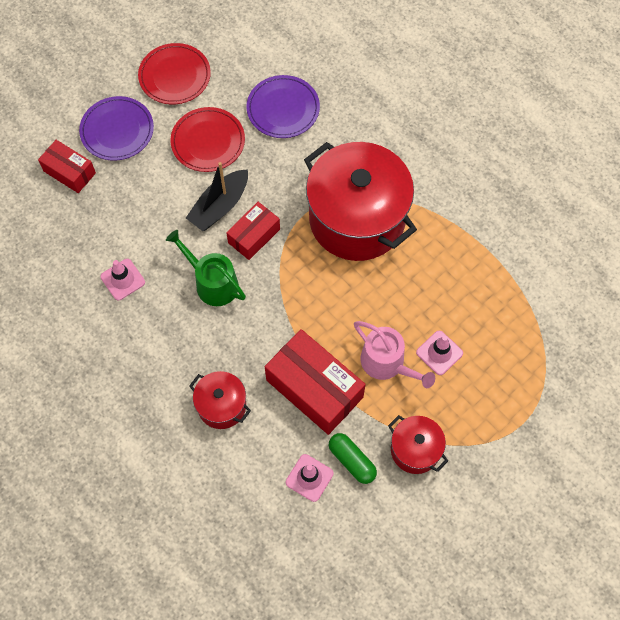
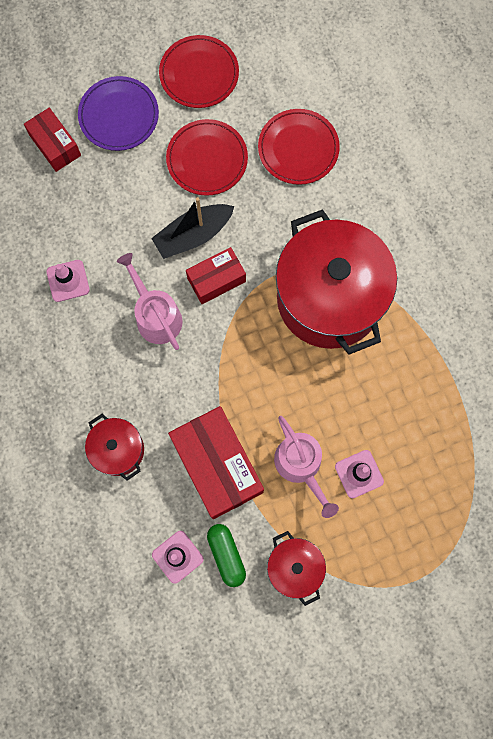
camera: 20 degrees right, 10 degrees up
green watering can [166,230,246,306] -> pink watering can [117,253,183,350]
purple plate [246,75,320,138] -> red plate [258,109,340,185]

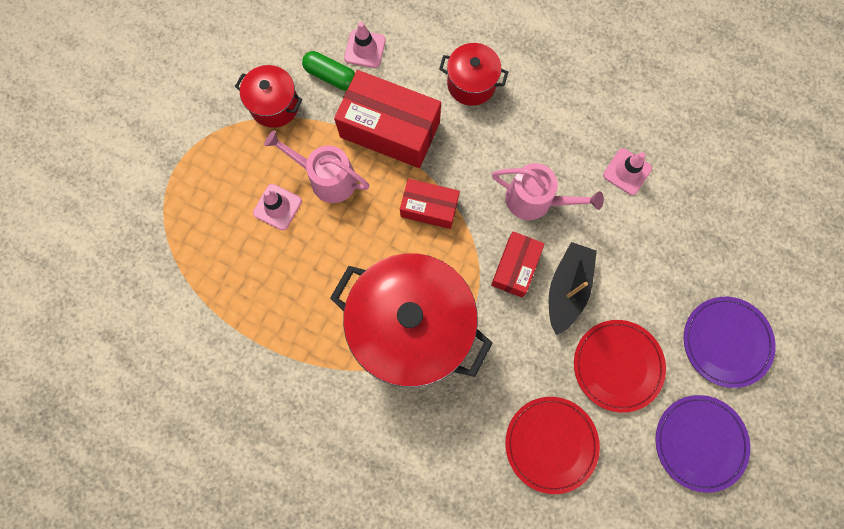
camera: 140 degrees right, 0 degrees up
red box [24,108,81,172] -> red box moved to [400,179,460,229]
red plate [159,35,239,108] -> purple plate [655,395,750,493]

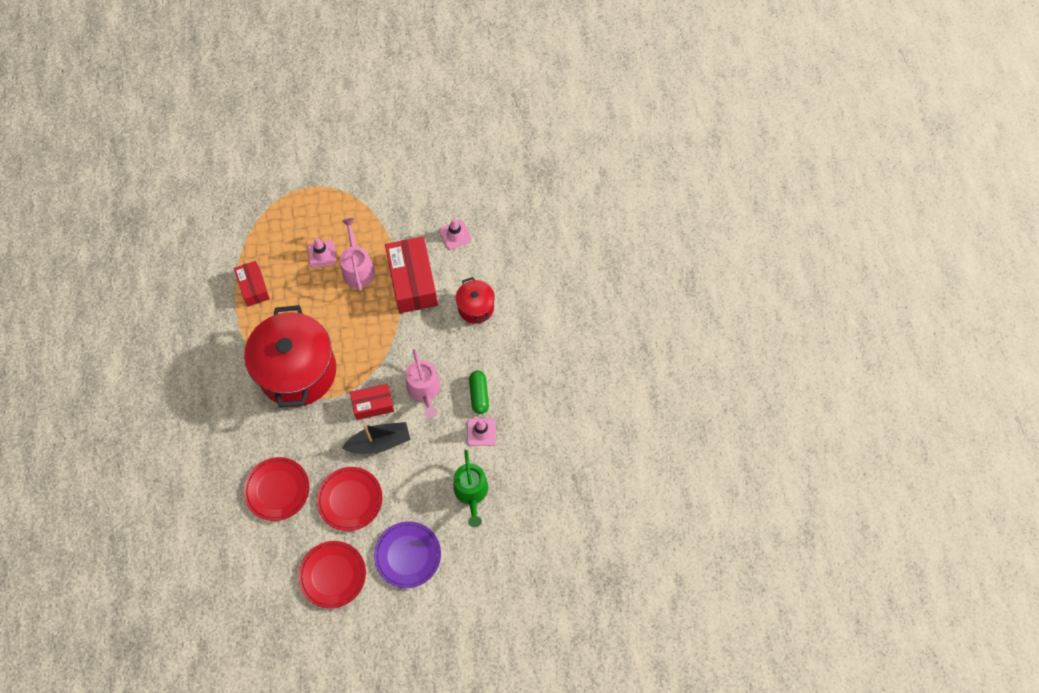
camera: 55 degrees right, 10 degrees down
red pot [235,65,302,128] -> none
green capsule [302,51,355,91] -> green capsule moved to [469,370,489,414]
red box [400,179,460,229] -> red box moved to [234,261,270,307]
purple plate [655,395,750,493] -> red plate [298,541,366,609]
none -> green watering can [454,450,488,527]

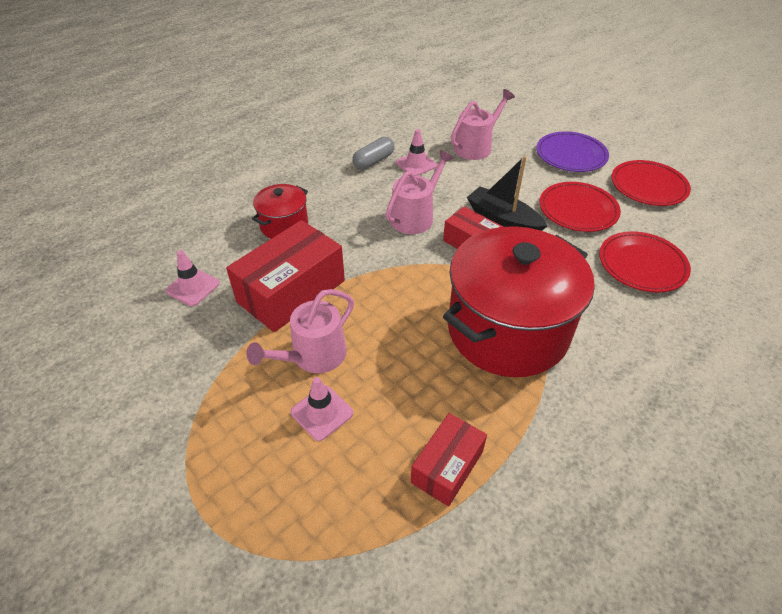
camera: 125 degrees left, 20 degrees down
green watering can [454,450,488,527] -> pink watering can [450,89,515,160]
green capsule [469,370,489,414] -> none
none -> grey capsule [352,137,395,170]

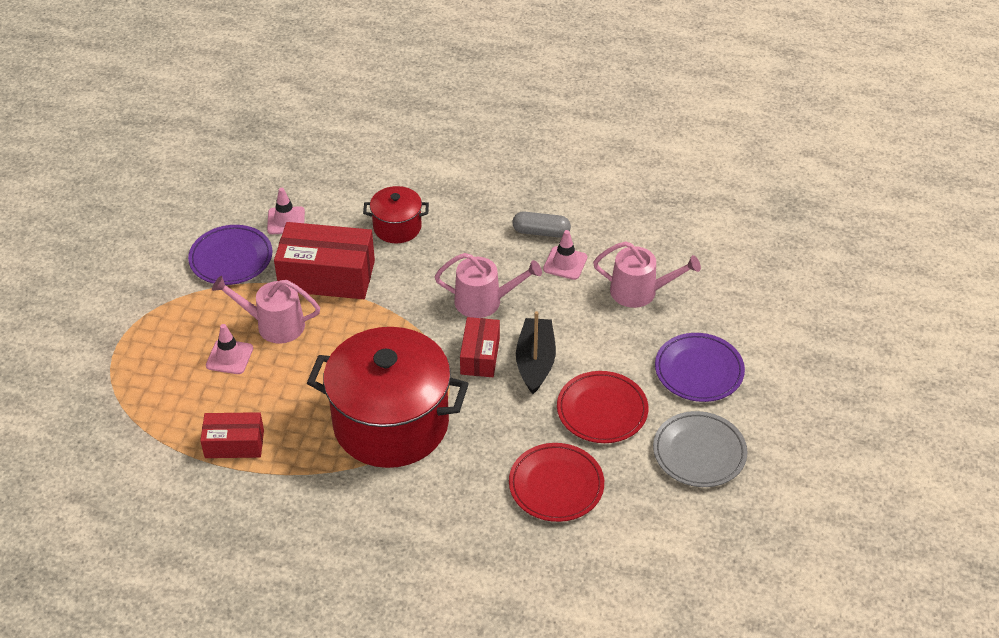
camera: 55 degrees right, 0 degrees up
red plate [611,160,691,206] -> grey plate [653,411,748,487]
none -> purple plate [188,225,272,285]

